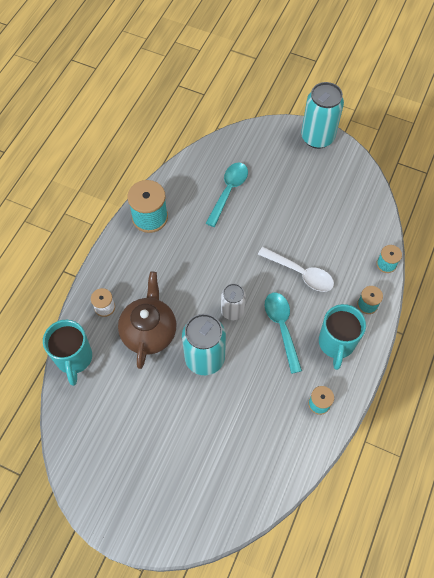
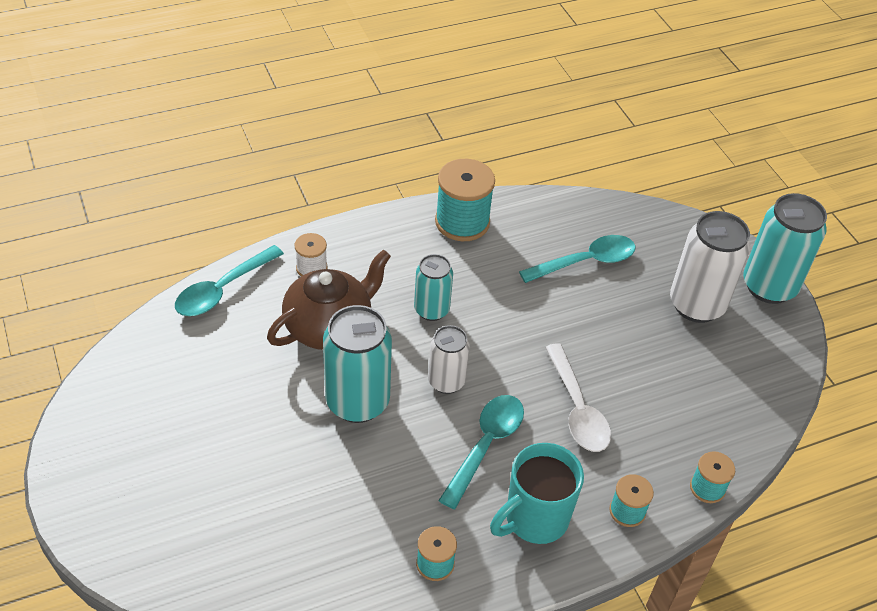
camera: 40 degrees right, 15 degrees down
turquoise mug [43,320,92,386] -> turquoise spoon [175,245,284,316]
none -> turquoise can [414,254,453,321]
none -> white can [670,211,750,323]

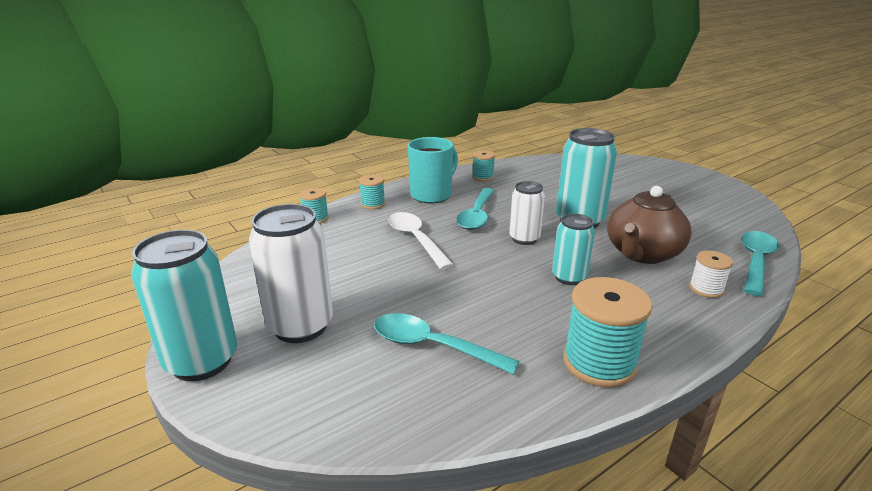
camera: 170 degrees right, 20 degrees down
turquoise spoon [519,235,636,283] -> turquoise spoon turned 60 degrees clockwise [374,313,520,375]

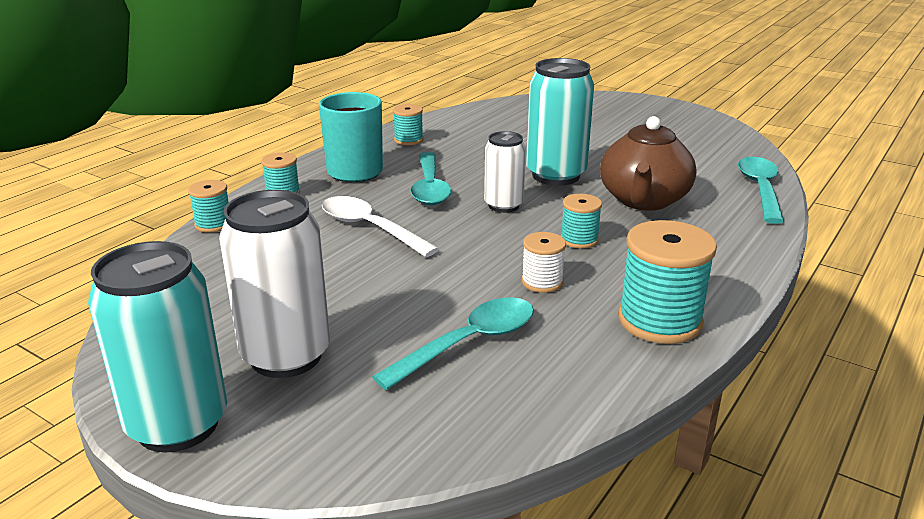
camera: 20 degrees left, 0 degrees up
turquoise spoon [374,313,520,375] -> turquoise spoon turned 135 degrees clockwise [372,297,534,390]
turquoise can [552,214,595,285] -> turquoise spool [561,194,602,249]
white spool [689,250,733,298] -> white spool moved to [522,232,566,293]

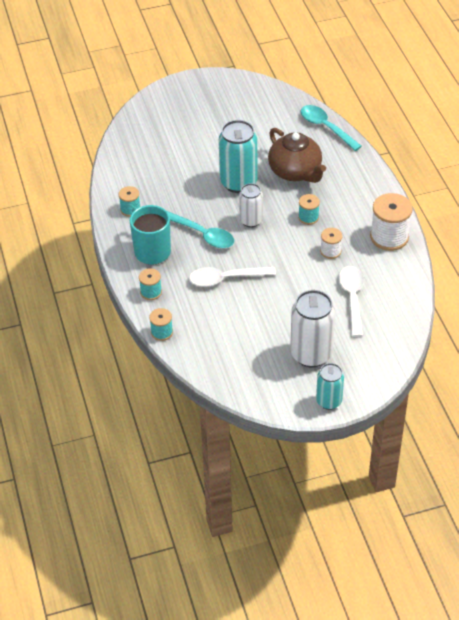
camera: 50 degrees left, 20 degrees up
turquoise can [88,241,227,453] -> turquoise can [316,363,344,410], size x0.60
turquoise spoon [372,297,534,390] -> white spoon [339,266,364,337]
turquoise spool [618,220,717,344] -> white spool [370,193,413,251]

